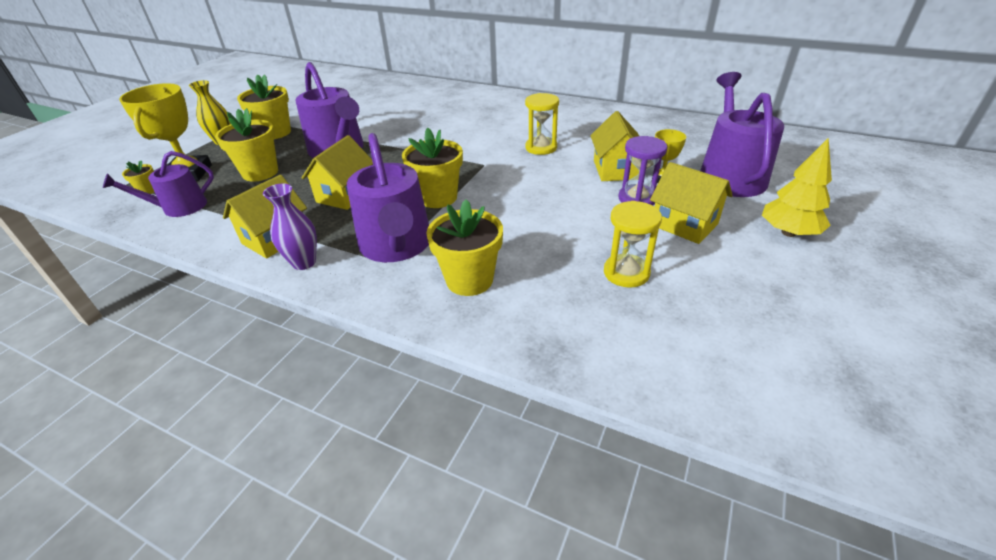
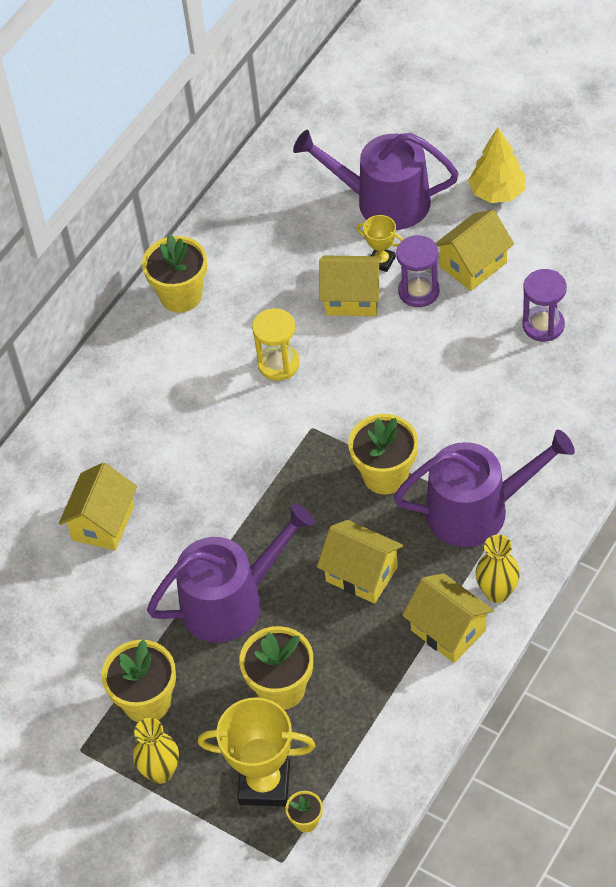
camera: 80 degrees left, 15 degrees up
purple watering can [103,151,214,217] -> none
purple vase [263,184,317,270] -> yellow vase [476,535,520,603]
yellow flower pot [426,199,503,296] -> yellow flower pot moved to [142,235,207,313]
yellow hourglass [604,201,662,288] -> purple hourglass [523,269,567,342]
none -> yellow house [59,462,137,550]

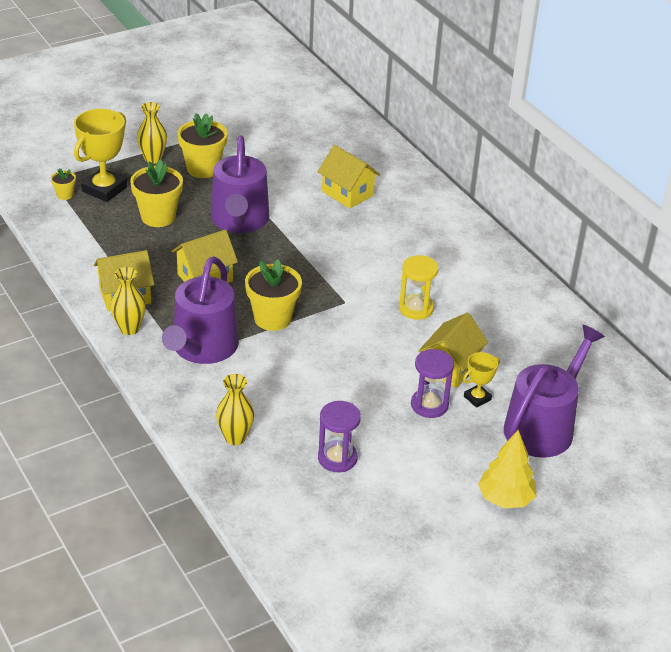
camera: 110 degrees right, 15 degrees down
yellow flower pot [142,235,207,313] -> none
yellow house [436,209,514,291] -> none
none -> yellow vase [216,374,254,445]

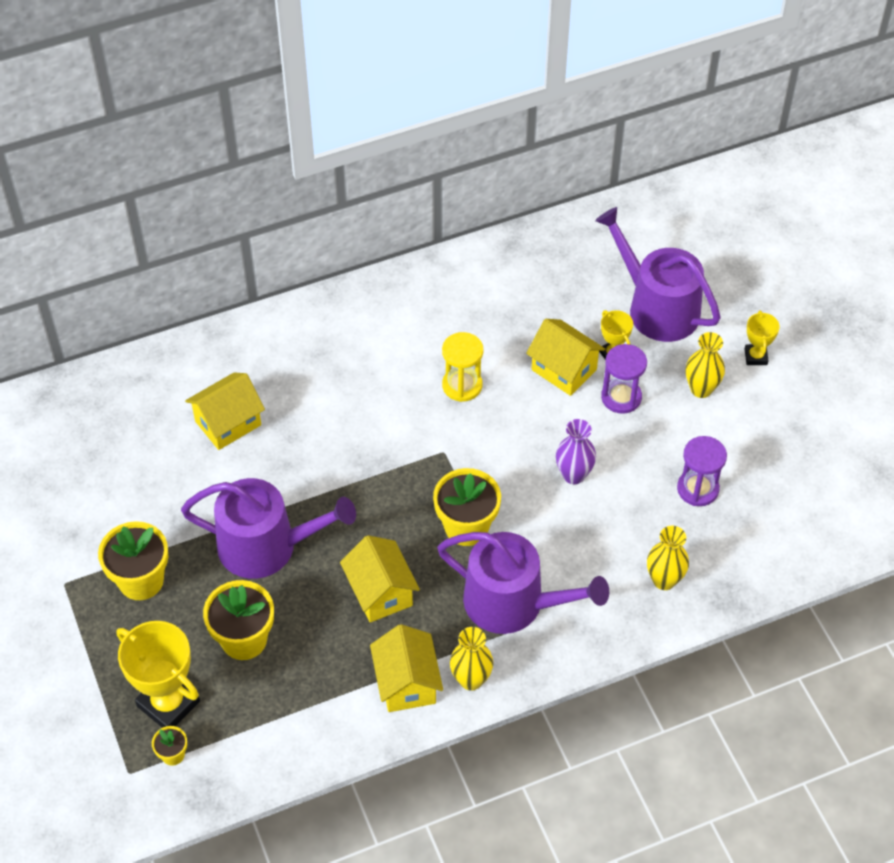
camera: 80 degrees left, 15 degrees up
yellow vase [137,102,167,164] -> yellow vase moved to [686,332,725,398]
yellow tree [478,430,537,508] -> yellow trophy [745,311,780,365]
none -> purple vase [556,419,596,484]

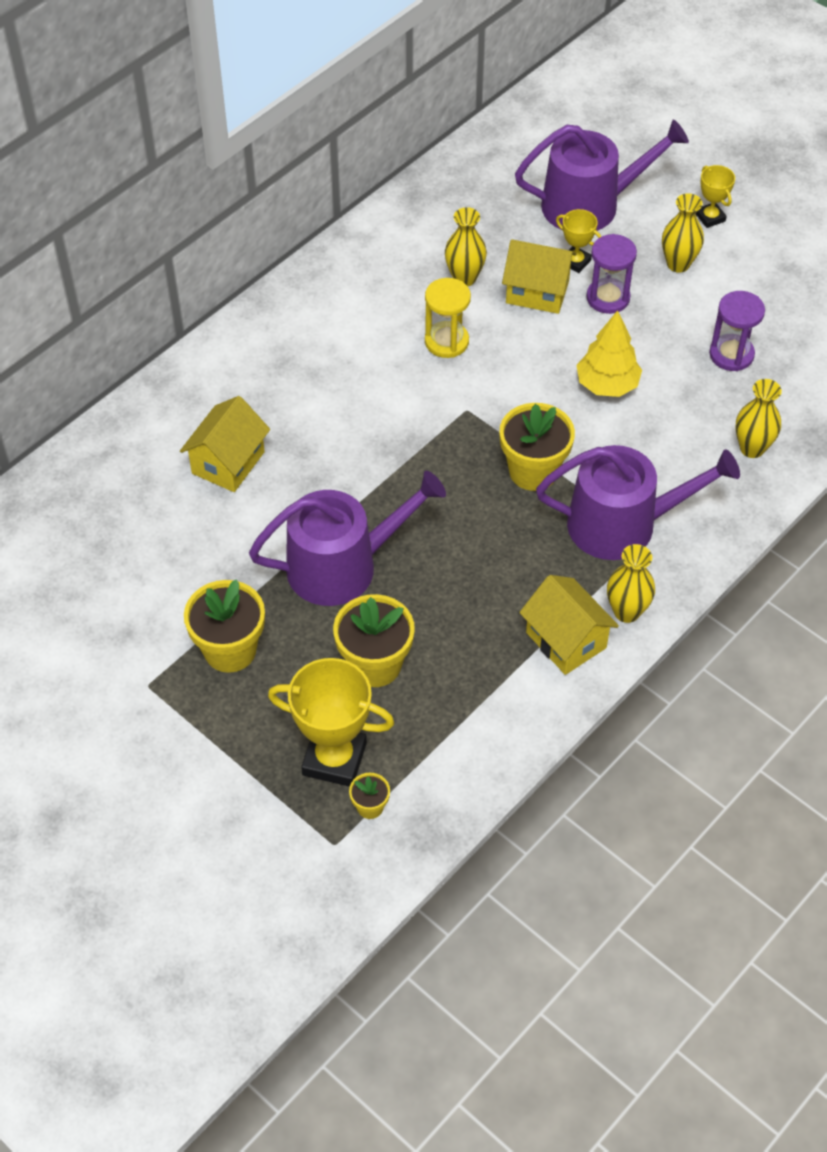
camera: 25 degrees left, 0 degrees up
yellow house [340,535,420,622] -> none
purple vase [556,419,596,484] -> yellow tree [577,310,642,397]
purple watering can [595,207,721,342] -> purple watering can turned 150 degrees clockwise [515,120,689,231]
none -> yellow vase [445,207,487,286]

